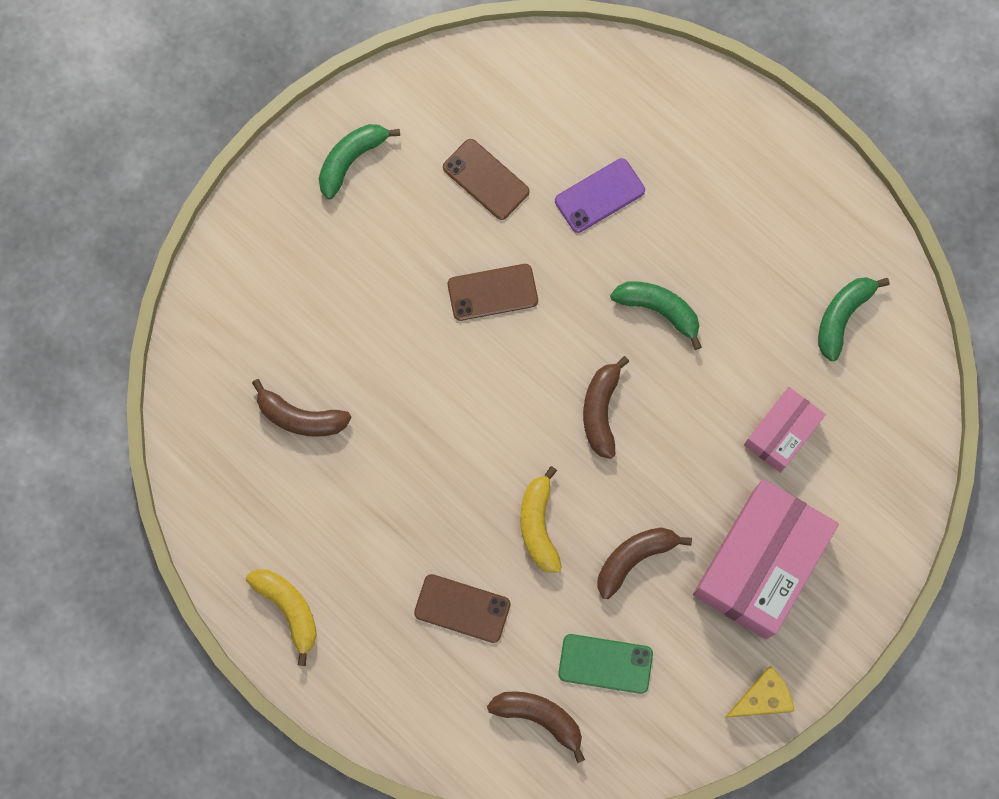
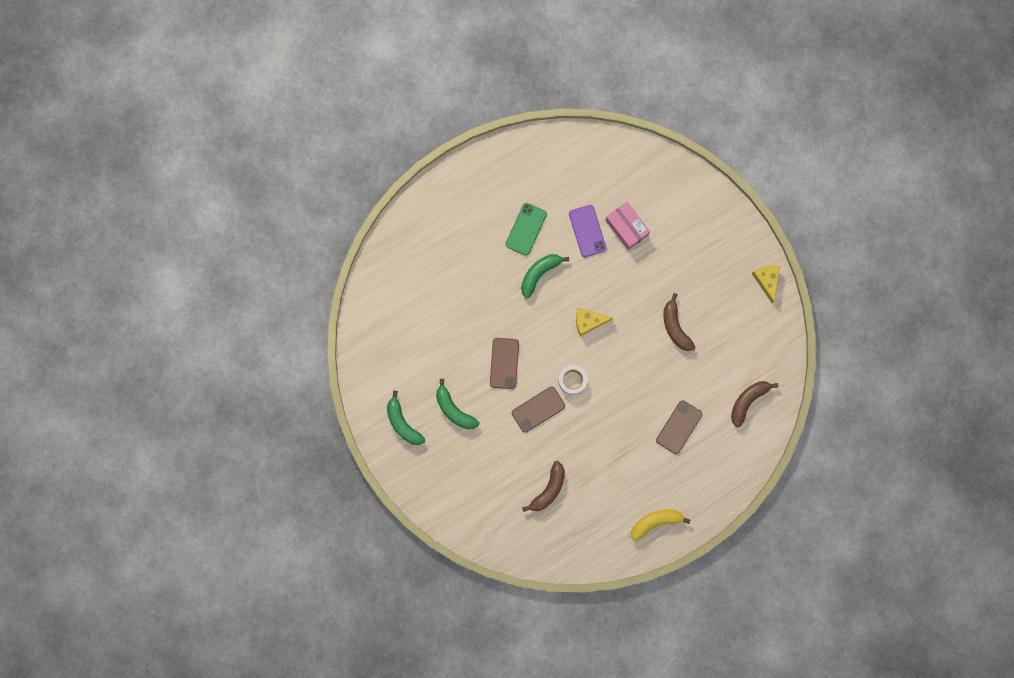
camera: 75 degrees left, 5 degrees up
brown phone [443,139,530,220] -> brown phone moved to [512,386,565,433]
yellow banana [520,466,562,573] -> none
purple phone [555,158,645,233] -> purple phone moved to [569,205,606,257]
green phone [558,634,653,694] -> green phone moved to [505,203,547,256]
brown banana [583,356,629,459] -> yellow cheese [576,308,613,336]
pink box [693,479,839,639] -> none
green banana [818,277,890,362] -> green banana moved to [436,379,479,429]
none -> white tape [558,365,587,395]

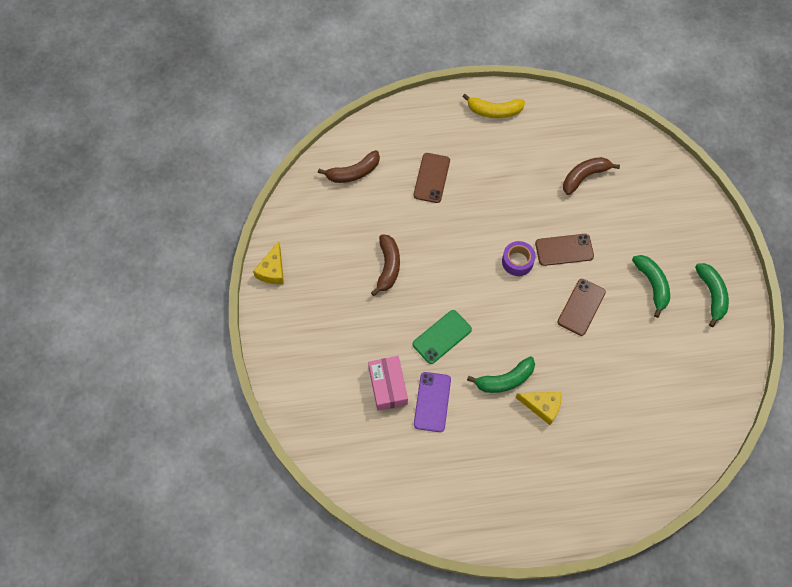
camera: 155 degrees left, 15 degrees down
green phone [505,203,547,256] -> green phone moved to [412,310,472,364]
white tape [558,365,587,395] -> purple tape [502,241,535,276]
yellow cheese [576,308,613,336] -> yellow cheese moved to [516,392,561,425]
brown phone [656,400,702,454] -> brown phone turned 45 degrees counterclockwise [413,153,450,203]

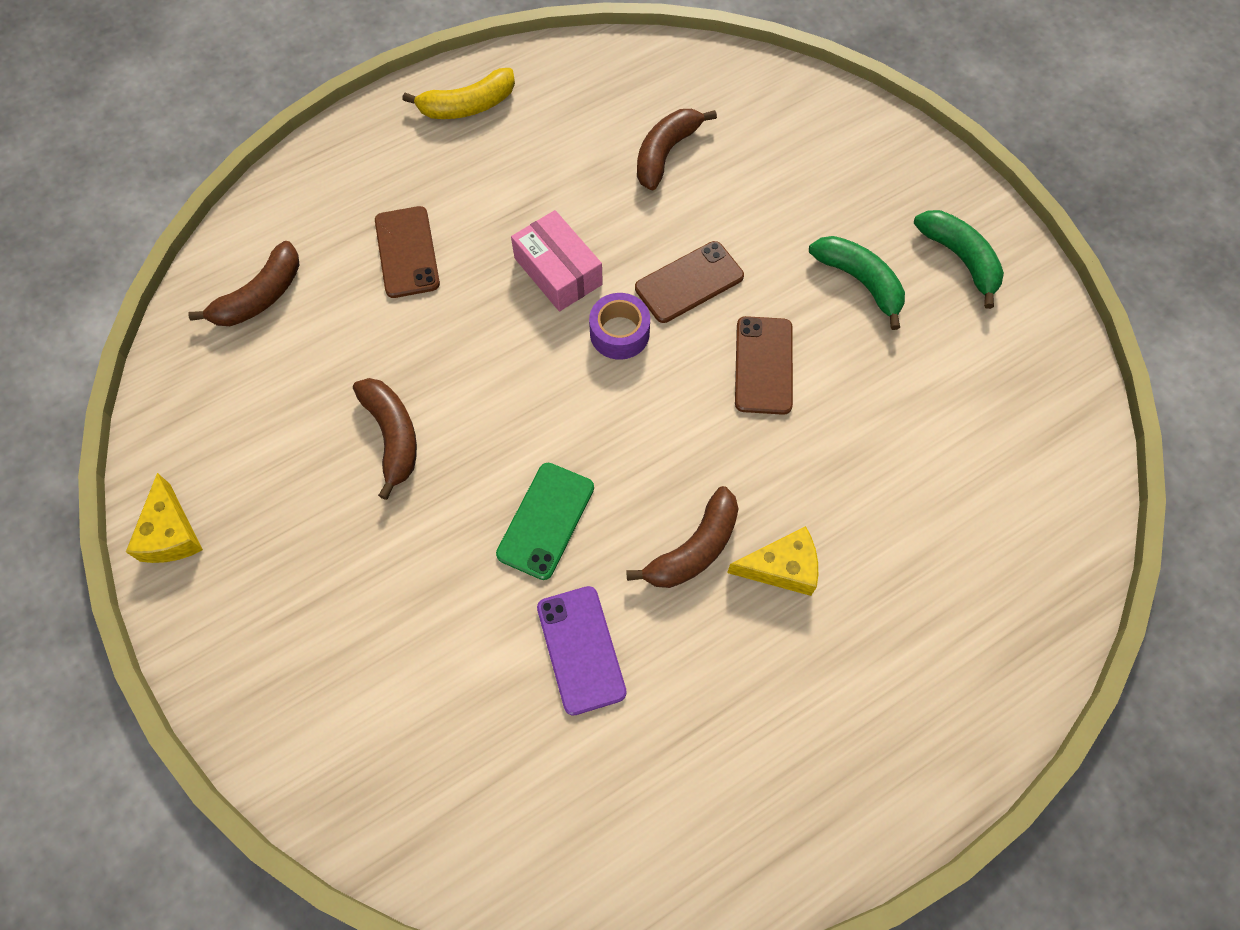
camera: 25 degrees left, 0 degrees up
pink box [368,356,408,411] -> pink box moved to [511,210,603,311]
green banana [467,356,535,393] -> brown banana [626,486,738,588]

